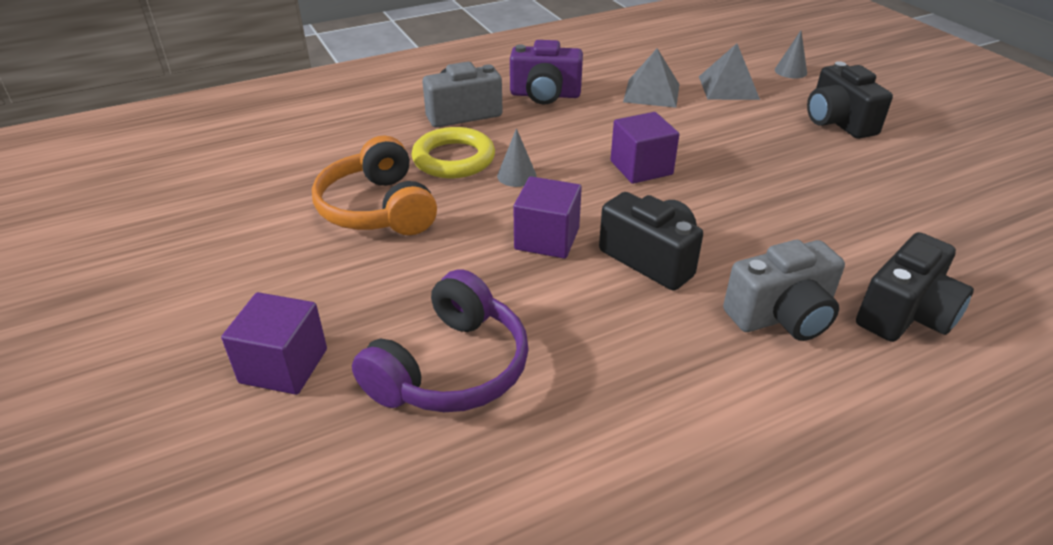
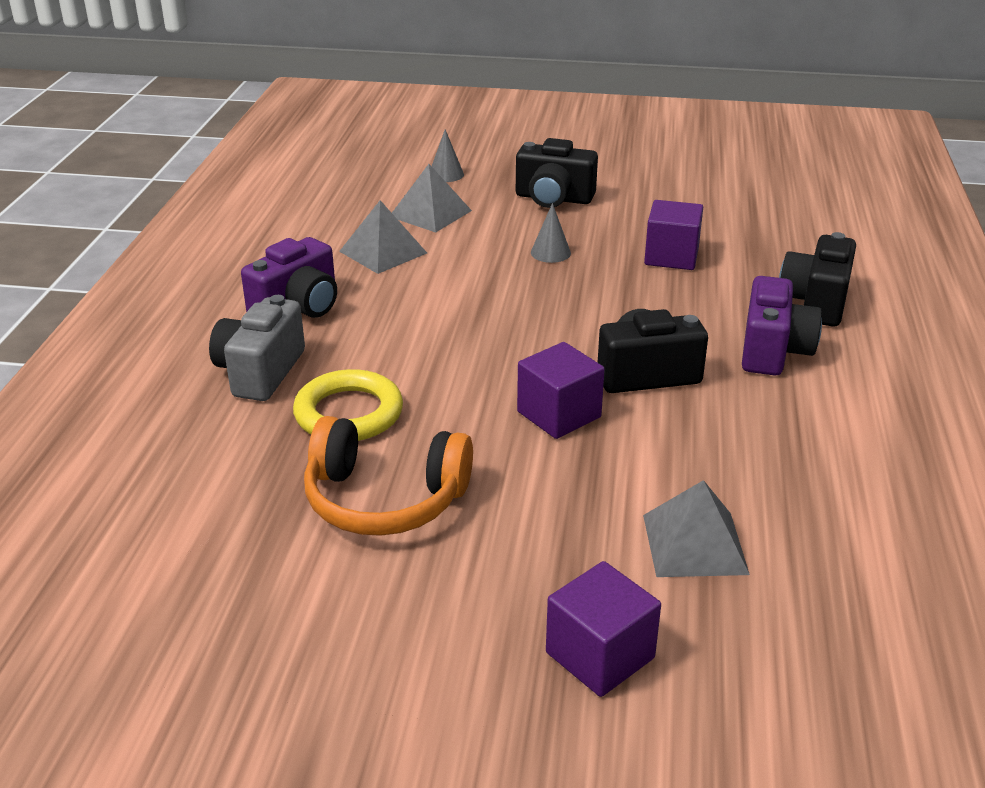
camera: 55 degrees left, 5 degrees down
purple headphones [352,269,529,412] -> grey pyramid [643,480,750,577]
grey cone [497,128,537,187] -> grey cone moved to [531,203,571,263]
purple cube [610,112,679,184] -> purple cube moved to [644,200,703,270]
grey camera [723,240,845,341] -> purple camera [742,276,822,375]
black camera [856,232,974,342] -> black camera turned 150 degrees counterclockwise [779,232,856,327]

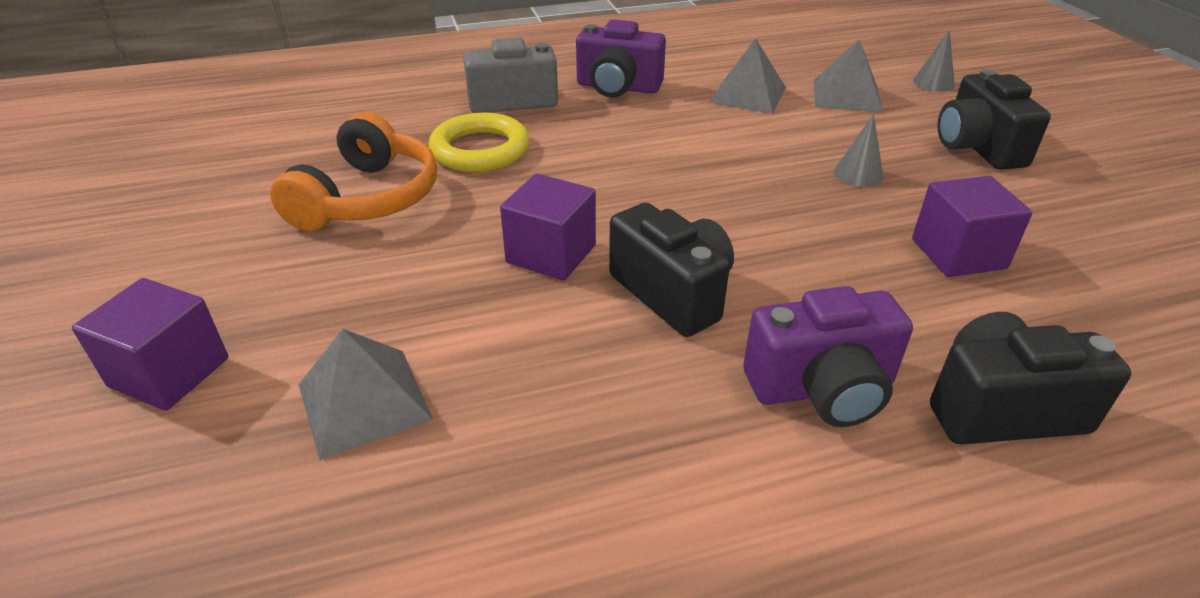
camera: 65 degrees right, 5 degrees up
orange headphones [304,416,473,536] -> orange headphones turned 150 degrees counterclockwise [270,112,437,231]

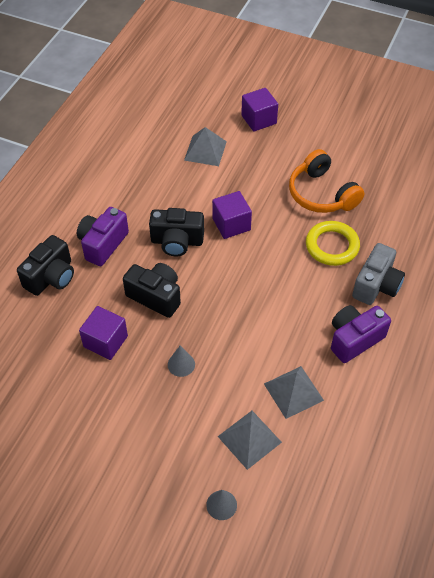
camera: 130 degrees right, 15 degrees up
black camera [938,69,1051,170] -> black camera moved to [123,263,181,318]

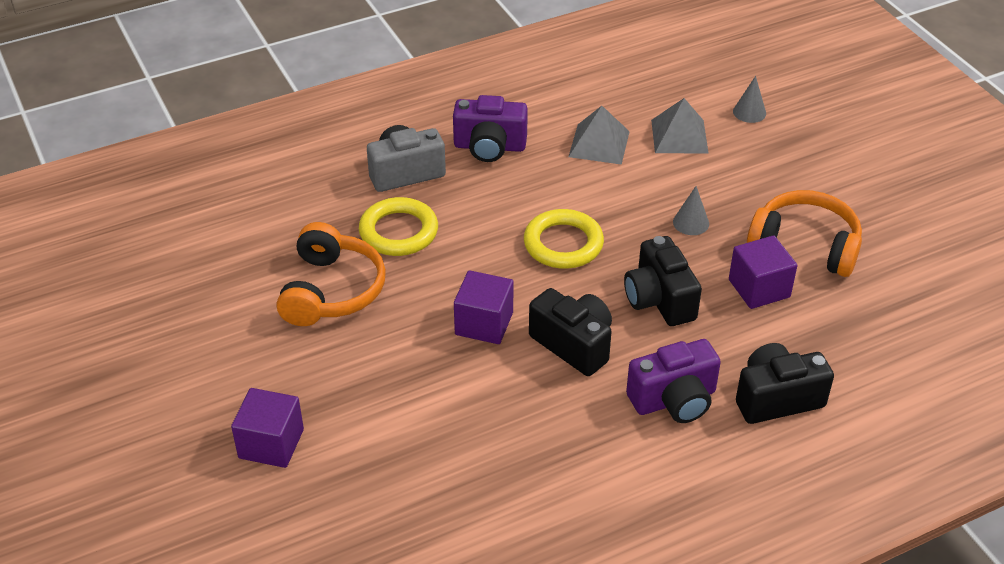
camera: 140 degrees left, 10 degrees down
grey pyramid [184,127,227,166] -> none
none -> yellow ring [524,209,604,269]
none -> orange headphones [747,190,862,277]

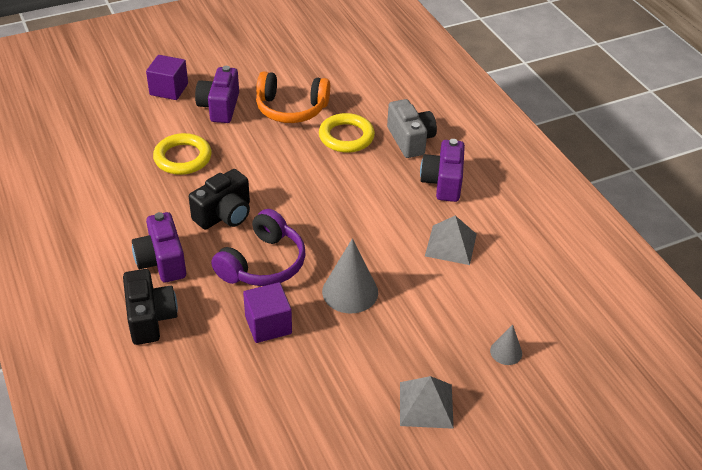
camera: 90 degrees right, 0 degrees up
purple cube [454,270,514,344] -> none
yellow ring [524,209,604,269] -> yellow ring moved to [153,133,212,175]
black camera [624,236,702,326] -> purple headphones [211,209,305,286]
grey pyramid [651,98,709,154] -> grey pyramid moved to [400,376,454,429]
grey cone [673,186,709,235] -> grey cone [322,238,378,313], size x1.84
orange headphones [747,190,862,277] -> none
none -> purple camera [195,66,239,123]

